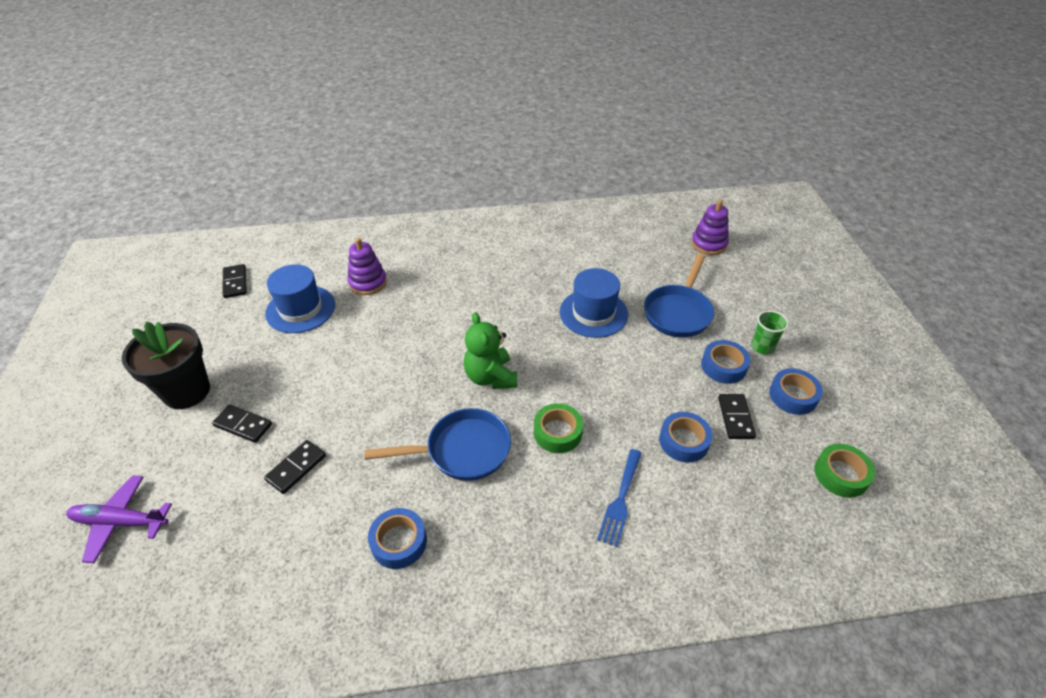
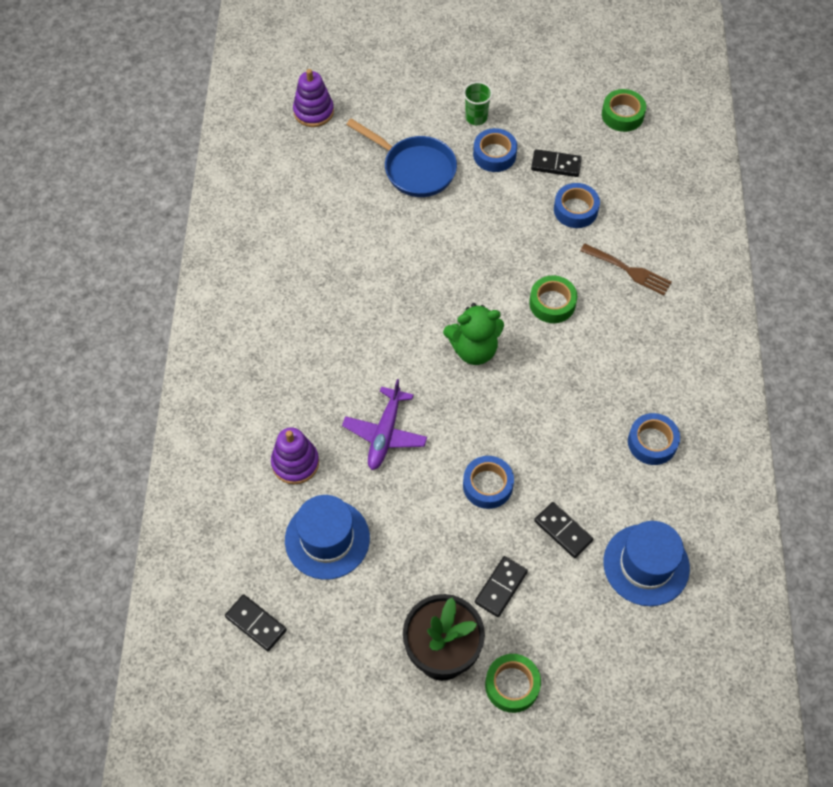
camera: 80 degrees left, 15 degrees up
purple plane [66,475,172,564] -> purple plane moved to [342,379,427,470]
black domino [222,264,247,298] -> black domino turned 45 degrees clockwise [225,594,287,651]
blue pan [365,408,511,481] -> none
blue hat [560,268,628,338] -> blue hat moved to [603,521,690,606]
blue fork [597,449,642,547] -> brown fork [580,244,672,295]
blue tape [769,368,823,415] -> blue tape moved to [463,456,514,509]
none -> green tape [485,654,541,713]

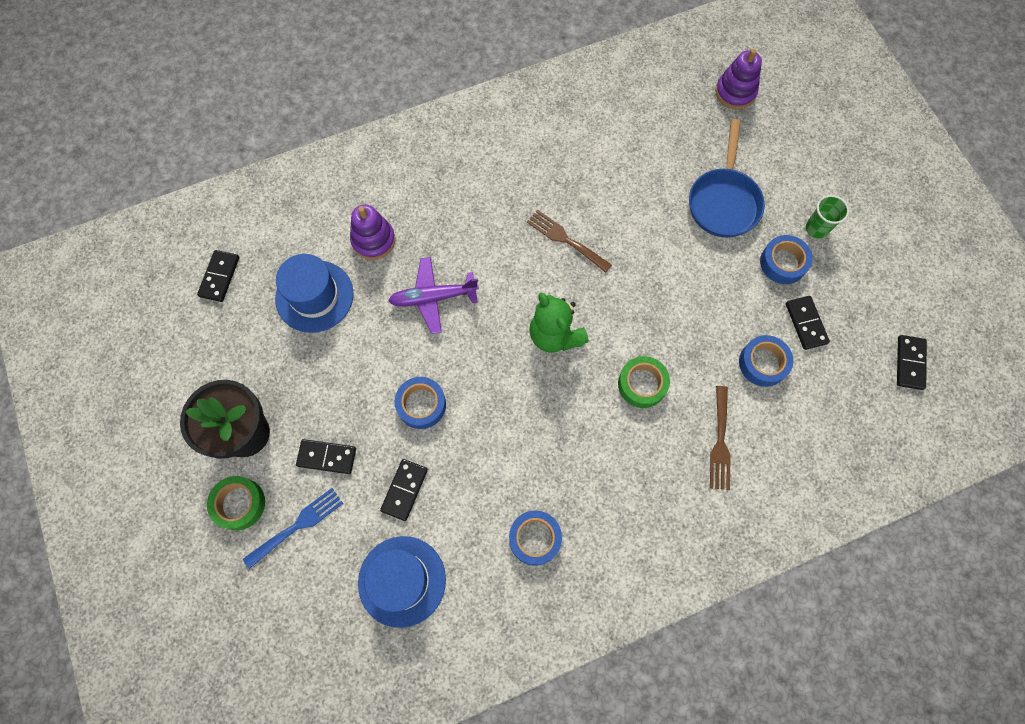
camera: 65 degrees right, 10 degrees up
green tape [602,89,646,132] -> black domino [897,335,927,390]
none -> blue fork [243,488,343,569]
none -> brown fork [527,210,612,273]

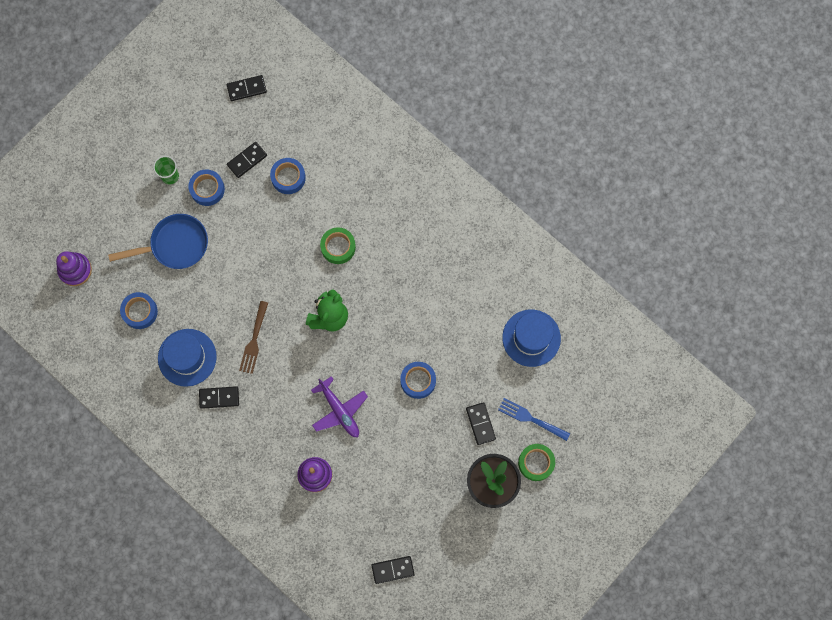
camera: 115 degrees left, 5 degrees up
blue hat [275,254,353,333] -> blue hat moved to [158,329,217,387]
black domino [380,459,428,521] -> black domino moved to [199,386,239,409]
blue tape [509,510,562,566] -> blue tape moved to [120,292,158,329]
brown fork [710,386,731,490] -> none

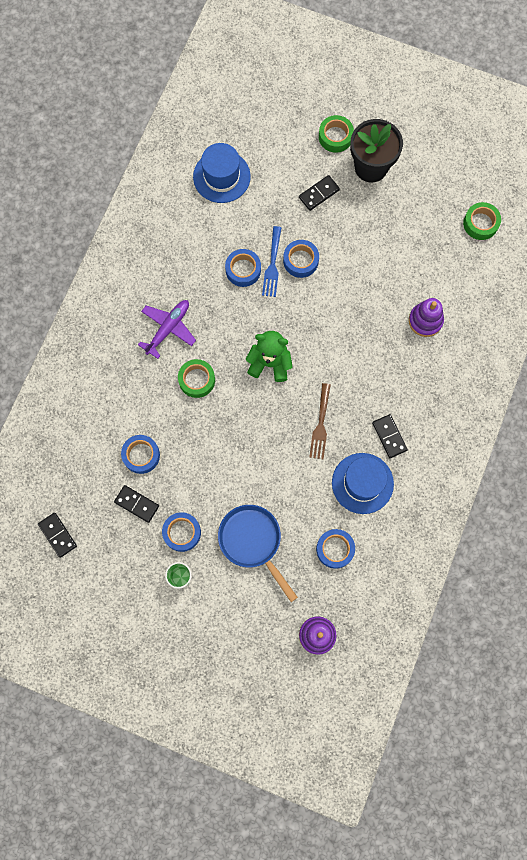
camera: 110 degrees left, 0 degrees up
brown fork [239,301,268,374] -> brown fork turned 105 degrees clockwise [309,383,331,459]
purple plane [311,376,368,437] -> purple plane moved to [138,300,196,359]
black domino [371,556,415,584] -> green tape [463,202,501,240]
blue fork [498,398,570,441] -> blue fork moved to [262,226,282,297]
none -> blue tape [225,249,261,287]

